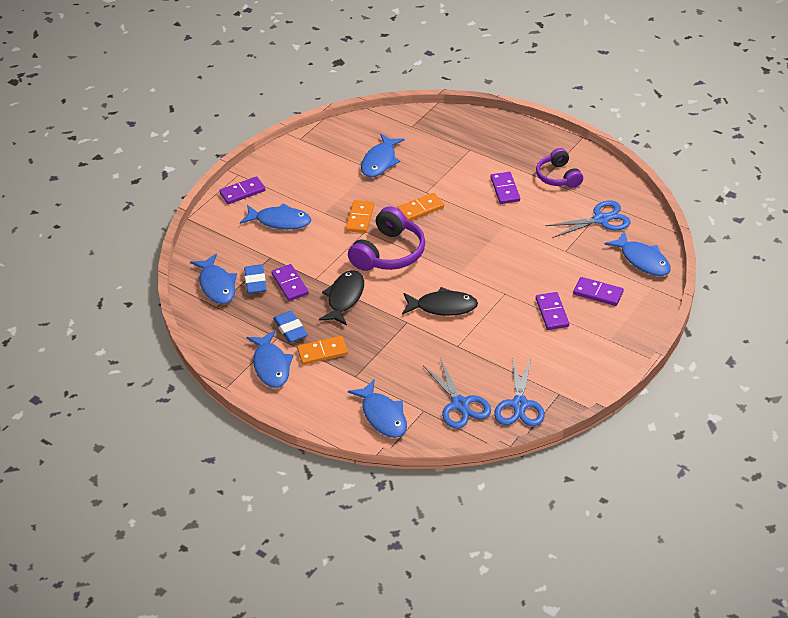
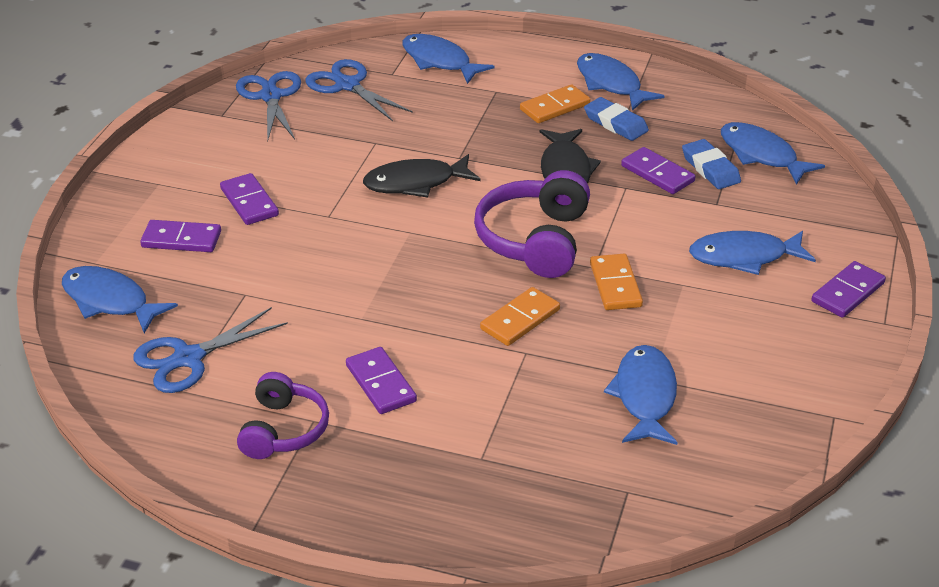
camera: 160 degrees right, 5 degrees down
purple headphones [536,148,583,188] -> purple headphones turned 45 degrees clockwise [237,372,329,459]

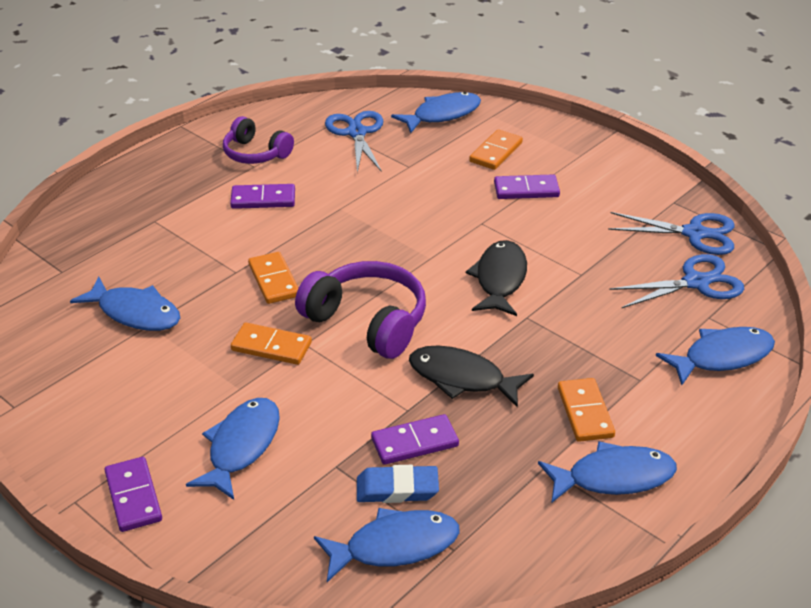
camera: 115 degrees right, 0 degrees up
purple domino [140,220,221,252] -> orange domino [469,130,523,170]
blue eraser [584,97,649,141] -> none

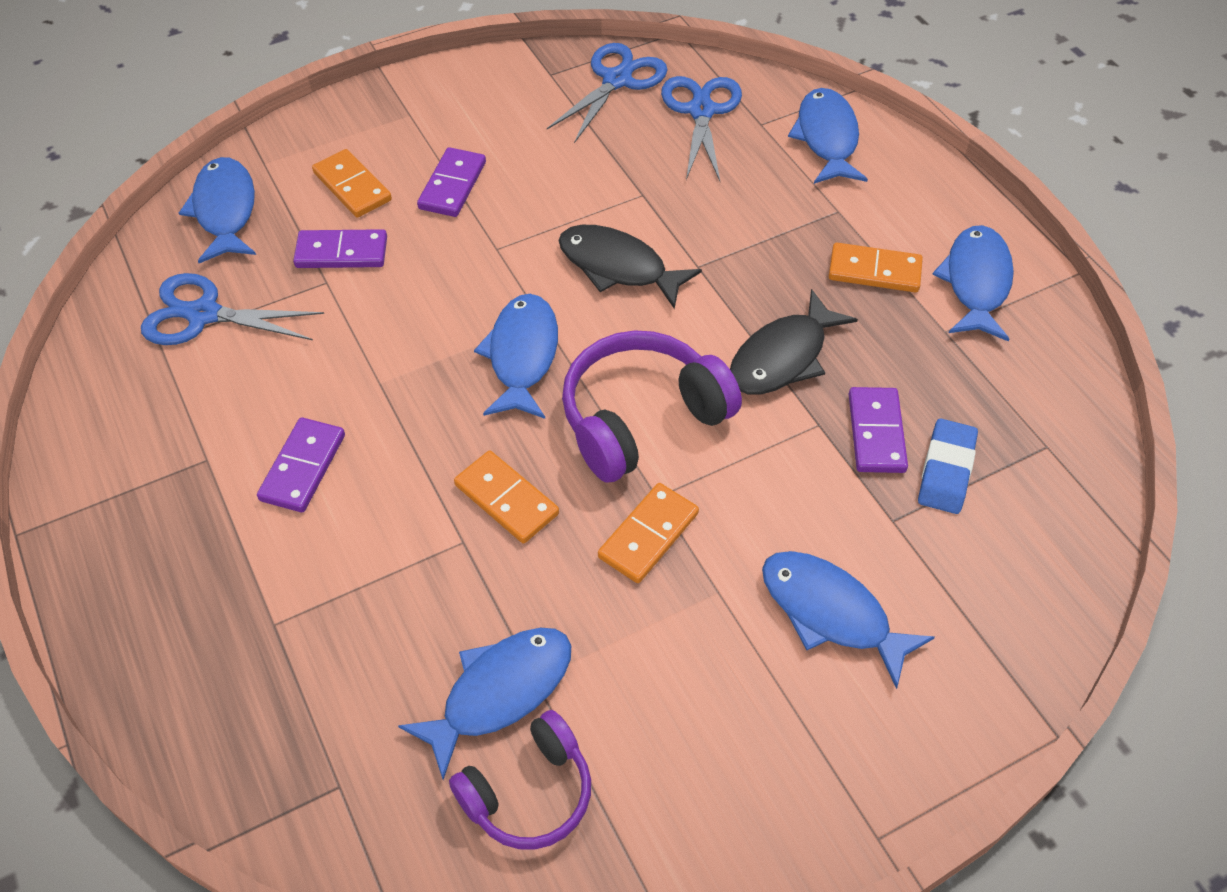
camera: 70 degrees left, 15 degrees up
purple domino [105,457,162,532] -> purple domino moved to [293,229,387,268]
purple headphones [223,116,294,164] -> purple headphones moved to [449,710,591,850]
orange domino [248,252,298,304] -> orange domino turned 45 degrees clockwise [454,451,559,543]
blue fish [314,508,460,582] -> blue fish moved to [474,294,558,419]

